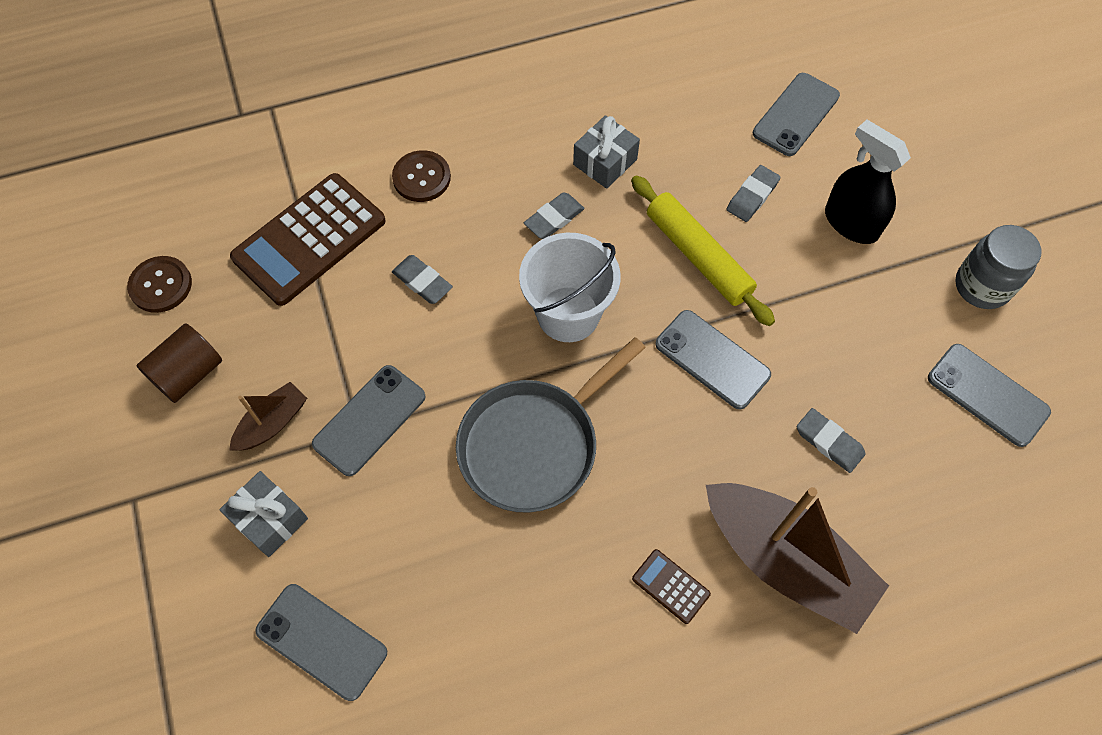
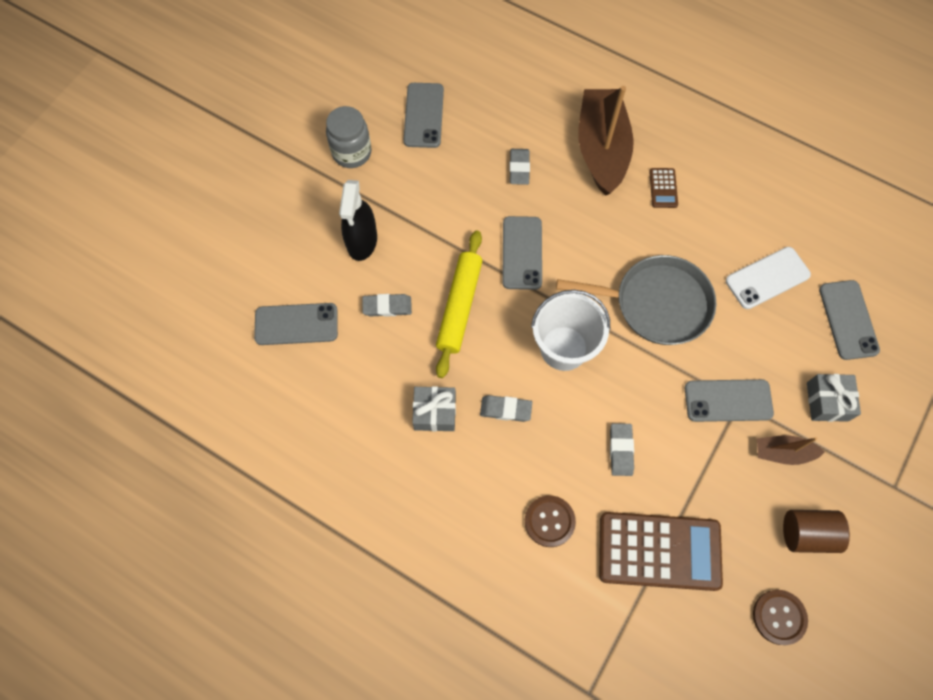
camera: 130 degrees left, 5 degrees up
none -> white phone [726,247,811,309]

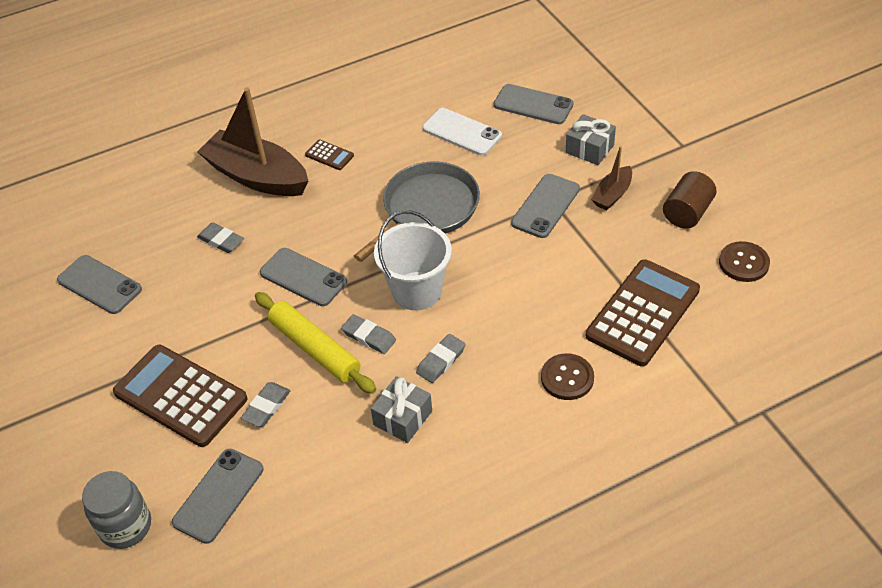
camera: 55 degrees left, 20 degrees down
grey jar [326,106,372,168] -> grey jar moved to [82,471,151,549]
black spray bottle [339,180,377,261] -> brown calculator [113,345,248,447]
grey eraser [610,423,634,476] -> grey eraser moved to [341,314,396,354]
white phone [726,247,811,309] -> white phone turned 60 degrees counterclockwise [422,108,502,156]

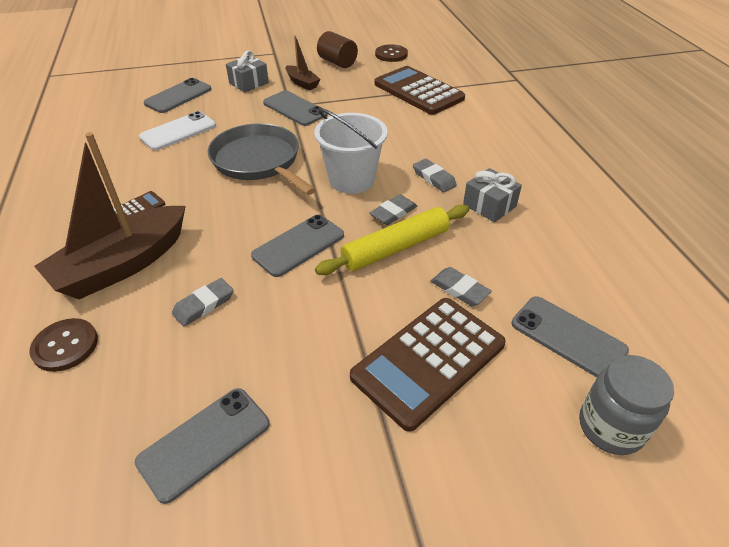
camera: 80 degrees left, 5 degrees down
brown button [541,353,594,400] -> brown button moved to [29,318,98,372]

